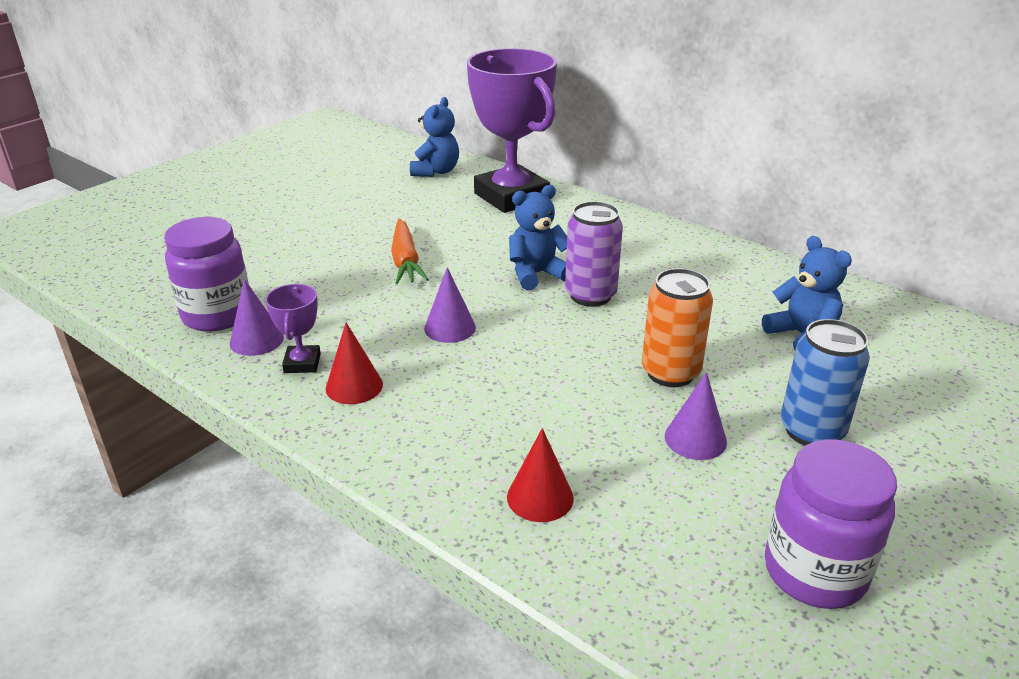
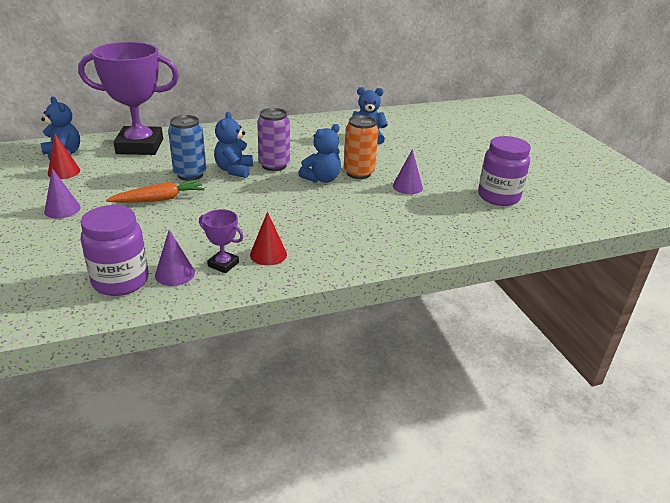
camera: 60 degrees left, 0 degrees up
orange carrot [391,219,429,284] -> orange carrot turned 45 degrees counterclockwise [106,179,205,203]
purple cone [424,267,476,343] -> purple cone moved to [44,168,81,219]
red cone [507,428,574,522] -> red cone moved to [48,134,80,179]
blue can [780,319,870,446] -> blue can moved to [168,115,206,181]
none -> blue teddy bear [298,124,341,183]

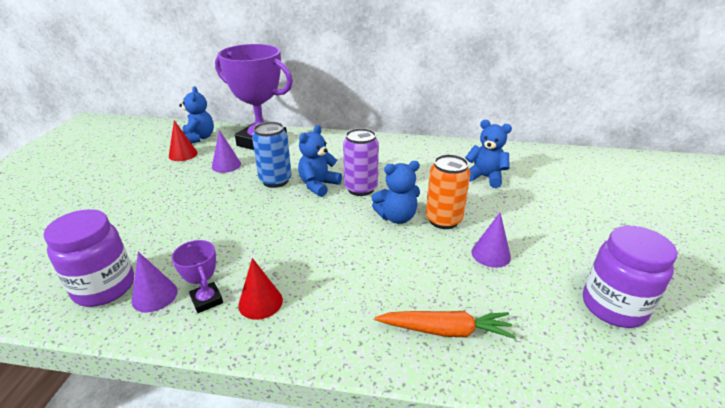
camera: 30 degrees right, 0 degrees up
purple cone [44,168,81,219] -> purple cone moved to [212,130,241,173]
orange carrot [106,179,205,203] -> orange carrot moved to [375,311,515,339]

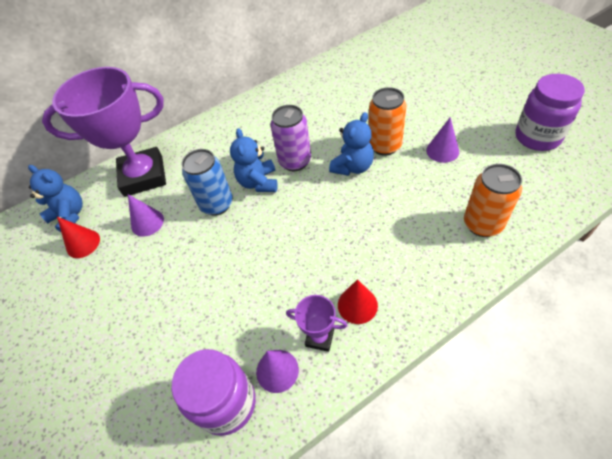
camera: 35 degrees left, 20 degrees up
orange carrot [375,311,515,339] -> orange can [464,164,522,237]
blue teddy bear [465,120,512,188] -> none

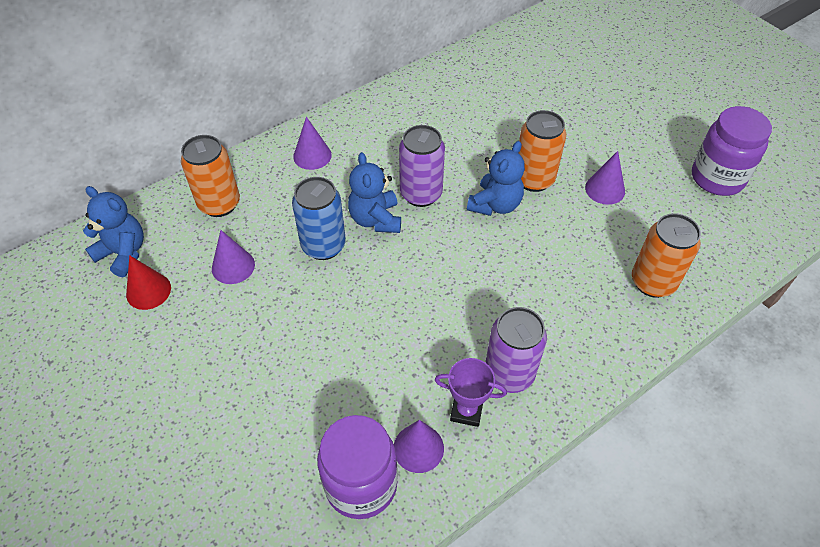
camera: 10 degrees left, 0 degrees up
purple trophy [42,67,166,197] -> orange can [181,135,240,217]
red cone [338,279,378,324] -> purple can [485,307,547,393]
none -> purple cone [293,117,332,170]

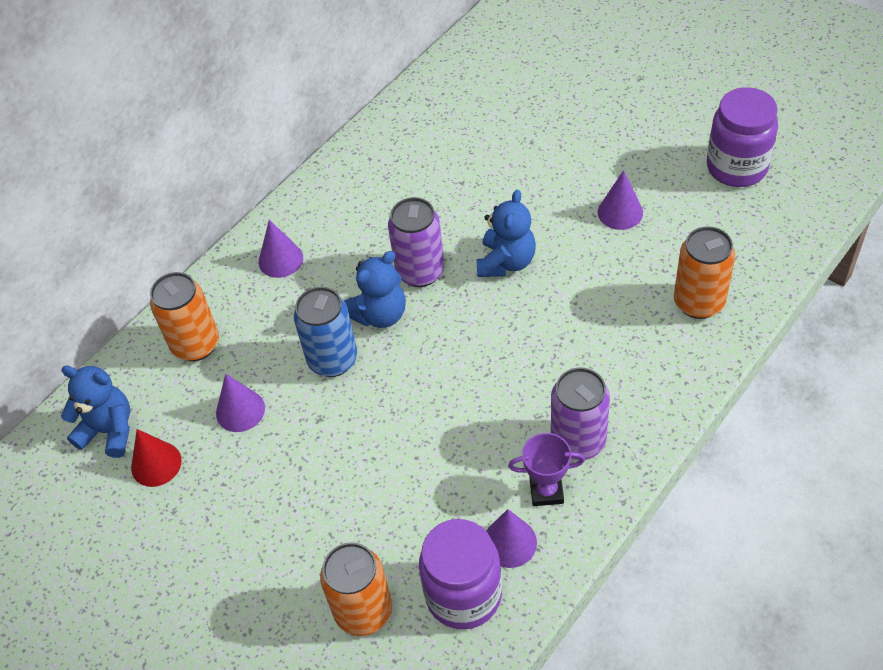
camera: 10 degrees left, 0 degrees up
blue teddy bear [348,152,401,233] -> blue teddy bear turned 105 degrees counterclockwise [344,251,406,328]
orange can [519,110,566,192] -> orange can moved to [320,542,392,636]

